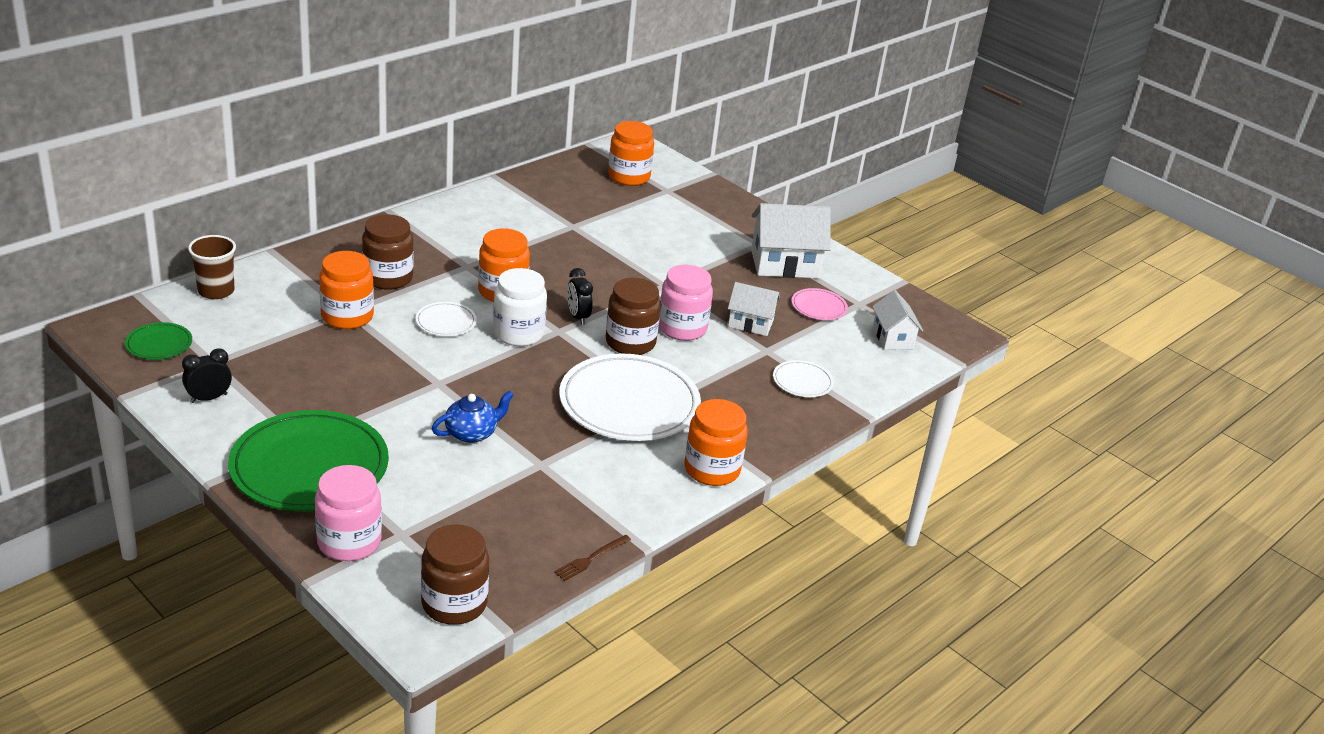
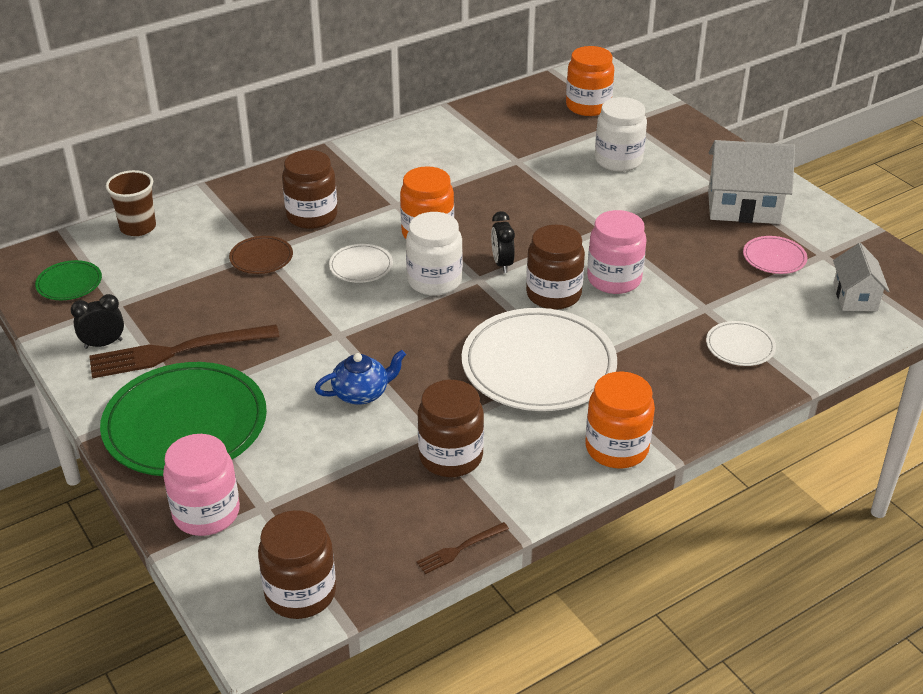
camera: 15 degrees right, 5 degrees up
orange jar [319,251,374,329] -> brown plate [229,236,293,274]
white house [728,282,780,336] -> none
none -> brown fork [89,324,280,378]
none -> brown jar [418,380,484,477]
none -> white jar [595,97,647,172]

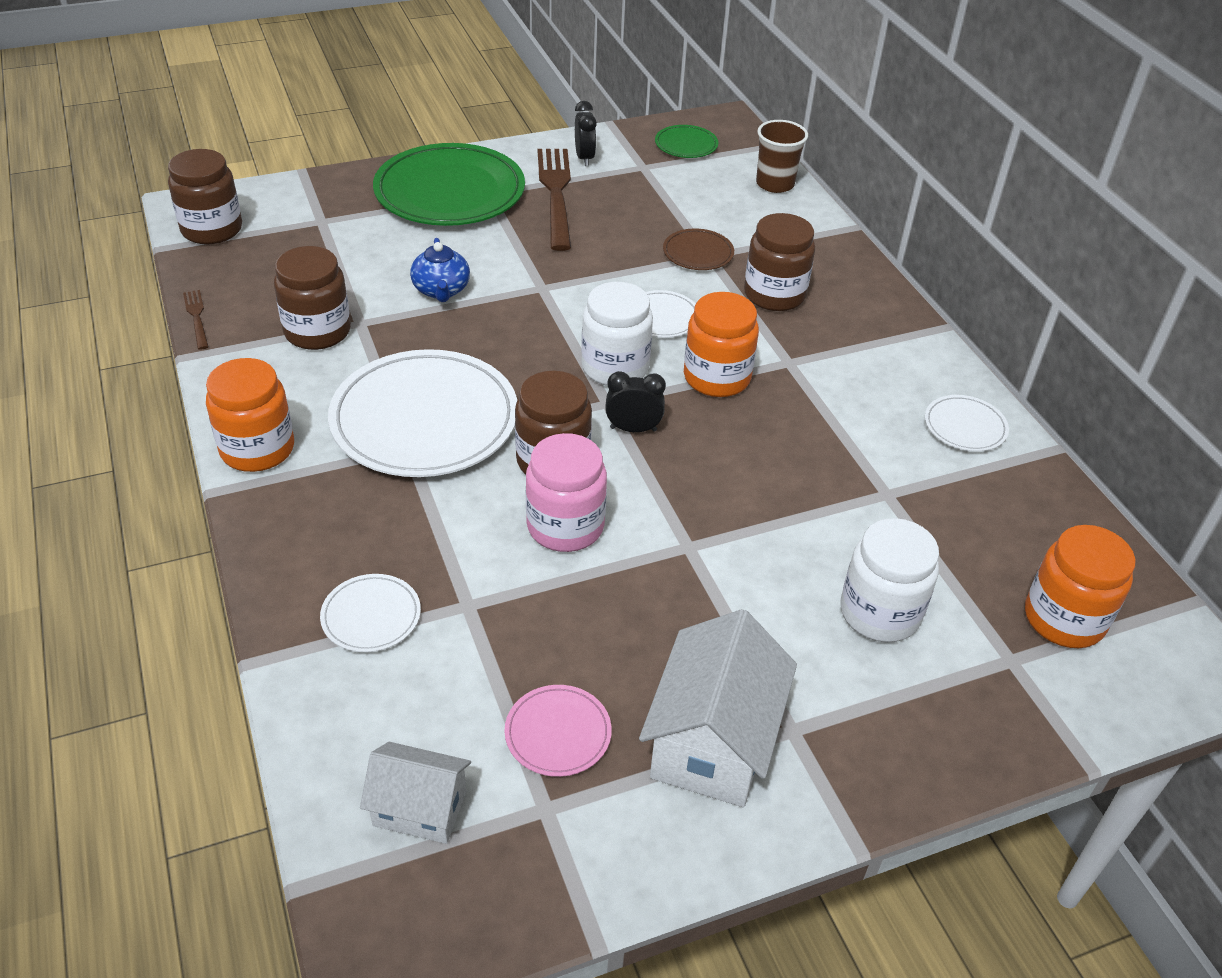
camera: 100 degrees right, 5 degrees up
pink jar [163,434,240,536] -> none
none -> white plate [925,395,1009,452]

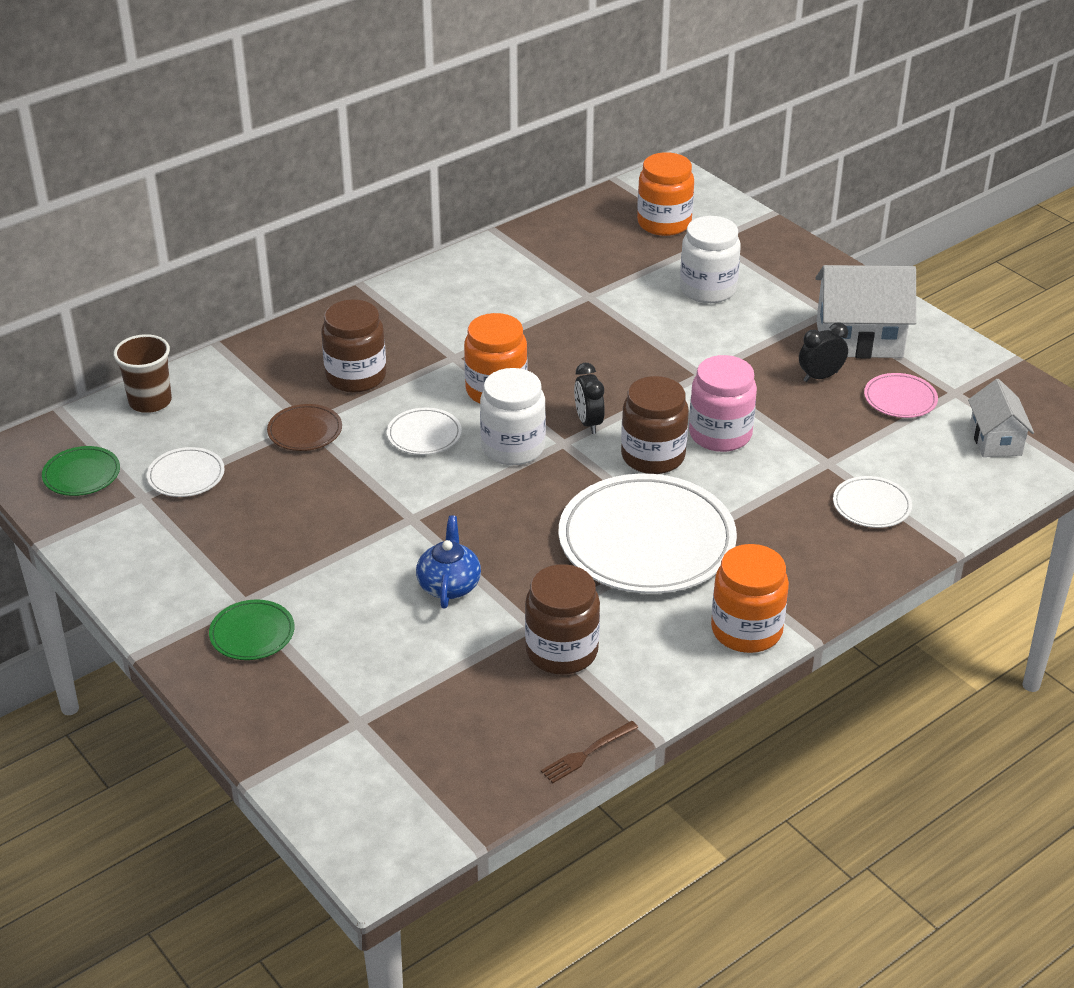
camera: 105 degrees left, 5 degrees down
brown jar [168,149,242,244] -> none
green plate [373,143,525,226] -> green plate [209,600,294,660], size x0.45
blue teapot [410,238,470,302] -> blue teapot turned 60 degrees counterclockwise [416,515,481,609]
brown fork [538,149,571,251] -> none
black clock [575,101,597,166] -> black clock moved to [799,323,848,382]
white plate [925,395,1009,452] -> white plate moved to [147,447,225,497]

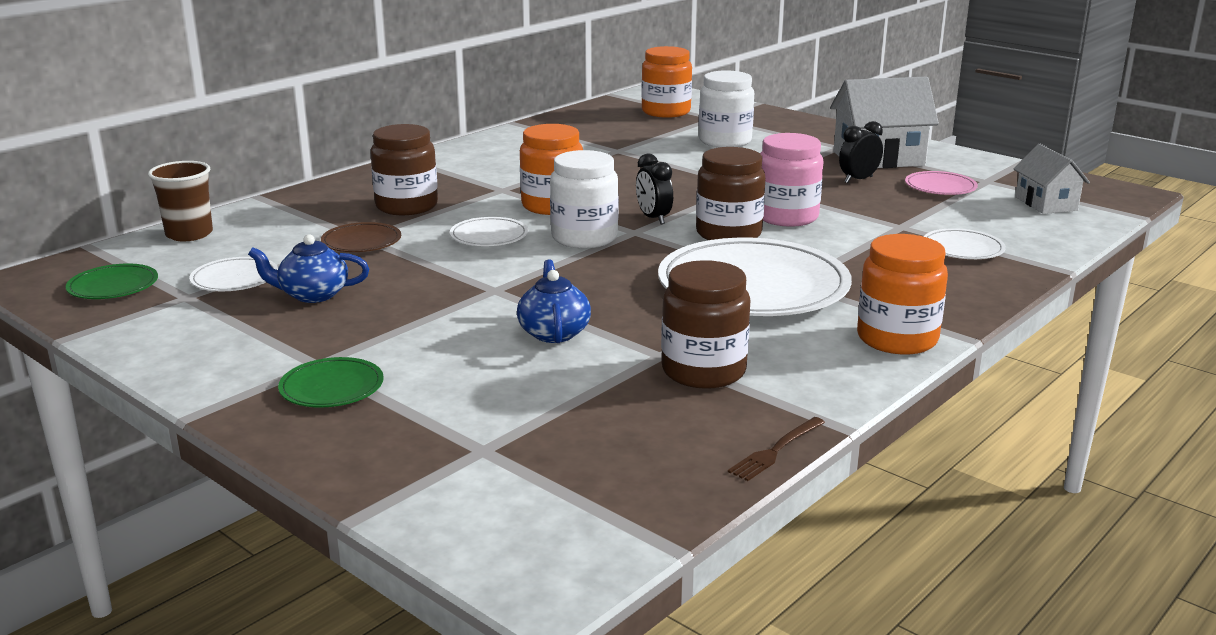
camera: 10 degrees left, 15 degrees down
none -> blue teapot [248,234,369,303]

